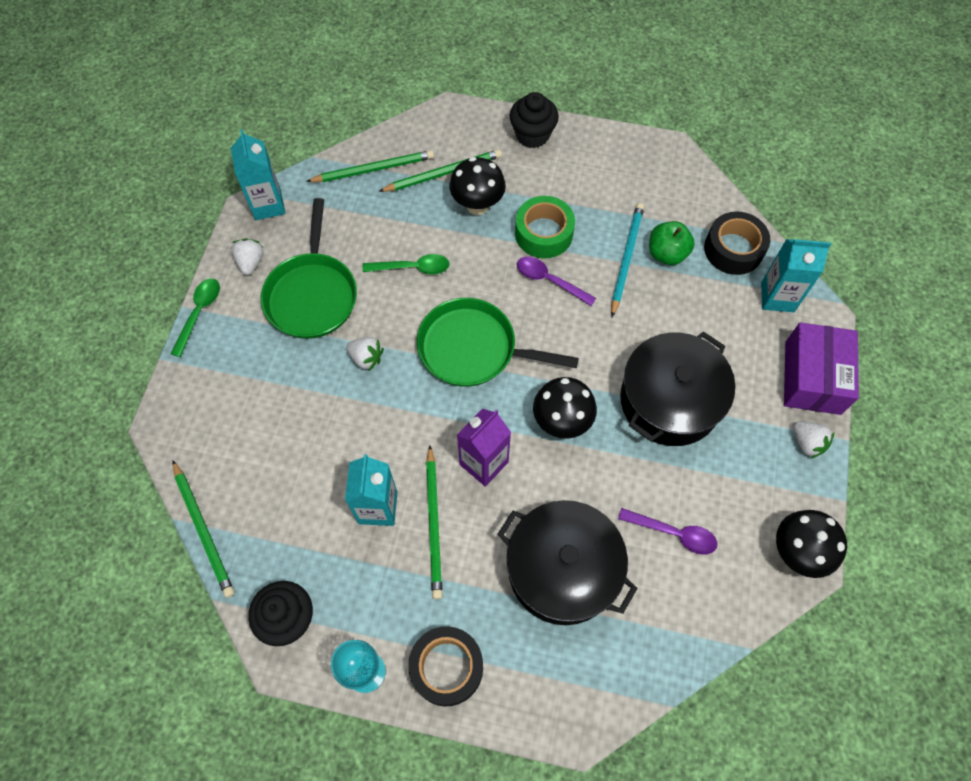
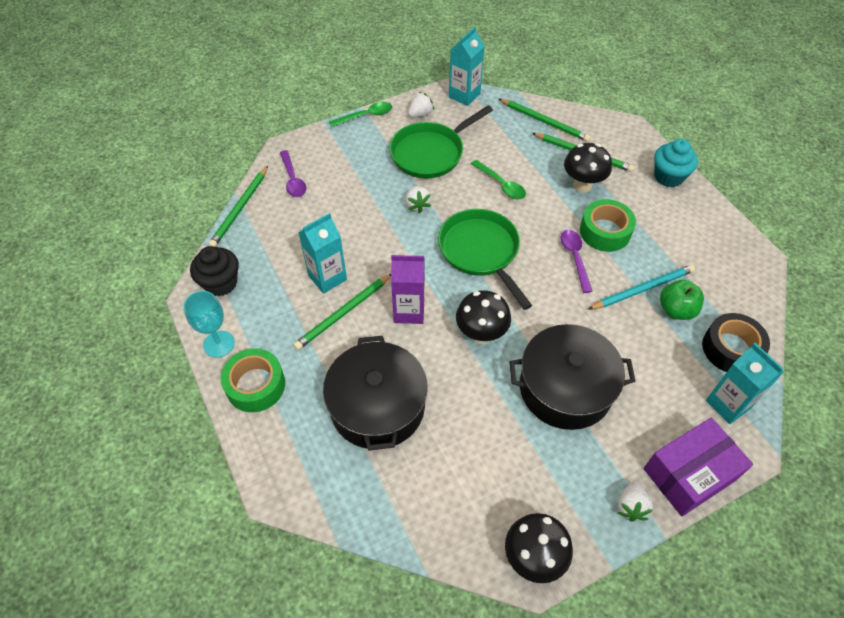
camera: 50 degrees right, 10 degrees down
black tape [408,626,483,706] -> green tape [221,348,285,412]
black cupcake [510,92,559,148] -> turquoise cupcake [654,139,698,188]
purple spoon [618,508,717,554] -> purple spoon moved to [280,150,306,197]

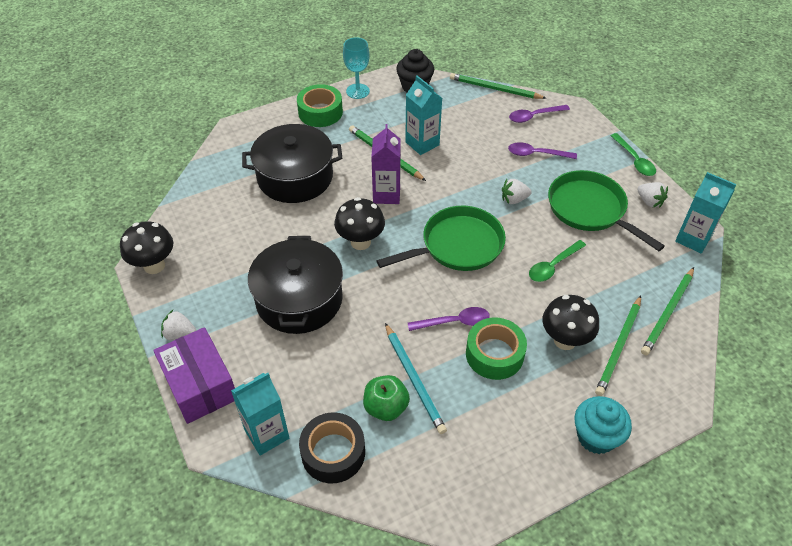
camera: 90 degrees right, 5 degrees down
none -> purple spoon [508,142,577,159]

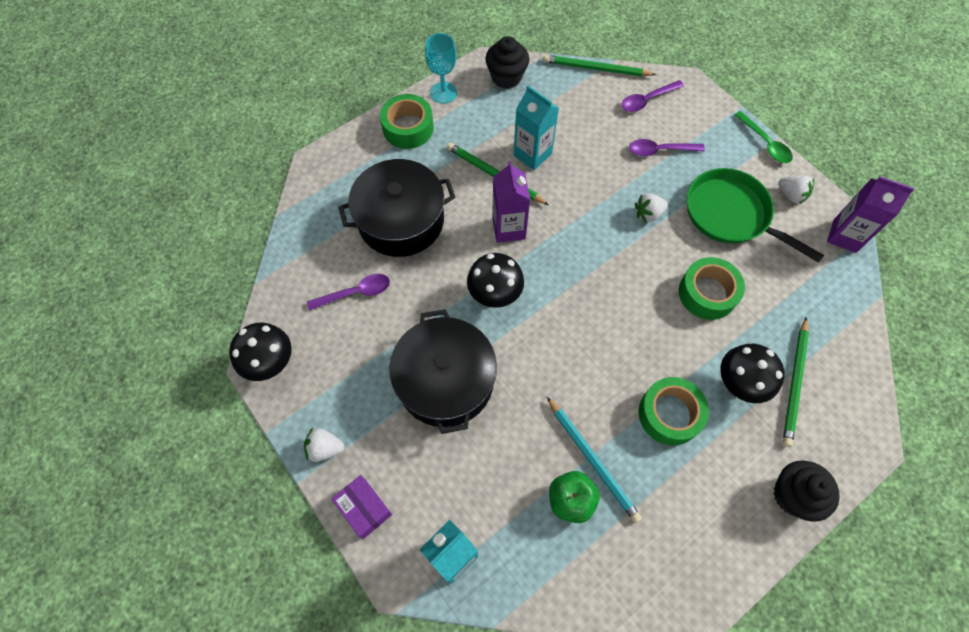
camera: 10 degrees left, 15 degrees up
purple box [153,327,235,424] -> purple box [331,475,392,539], size x0.60
black tape [299,413,365,483] -> none
green pan [377,206,506,271] -> none
purple spoon [408,307,490,331] -> purple spoon moved to [307,274,390,311]
green spoon [529,240,586,282] -> green tape [679,257,745,320]
turquoise cupcake [575,396,632,454] -> black cupcake [773,460,840,522]
green pencil [641,267,694,355] -> none
turquoise carton [675,172,736,253] -> purple carton [827,176,915,253]

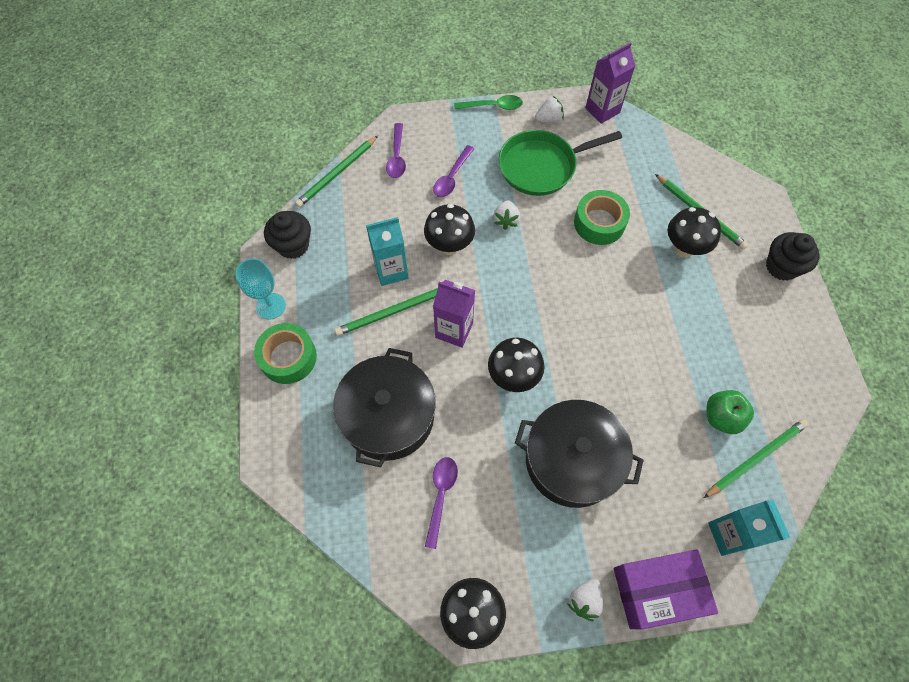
camera: 60 degrees left, 0 degrees up
purple box [331,475,392,539] -> purple box [614,549,718,629], size x1.67
turquoise pencil [547,397,642,523] -> none
green tape [639,377,709,445] -> none
none -> black mushroom [424,204,475,255]
none -> green pencil [704,419,808,498]

